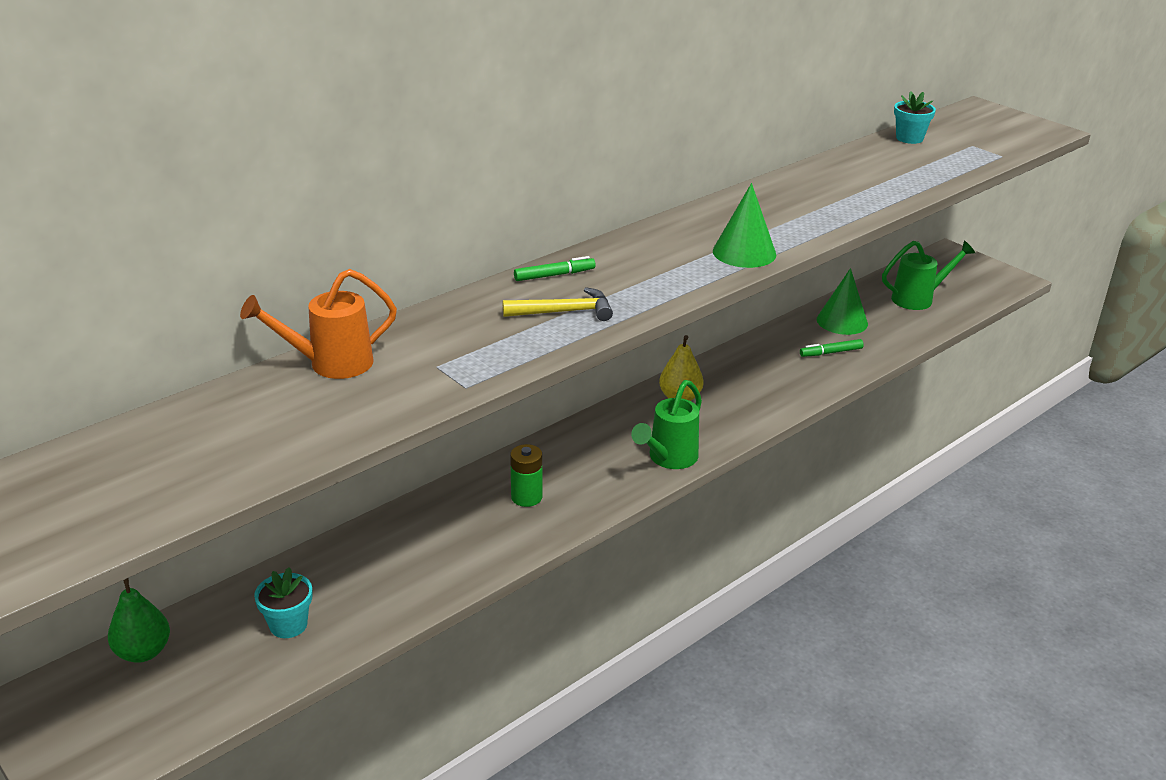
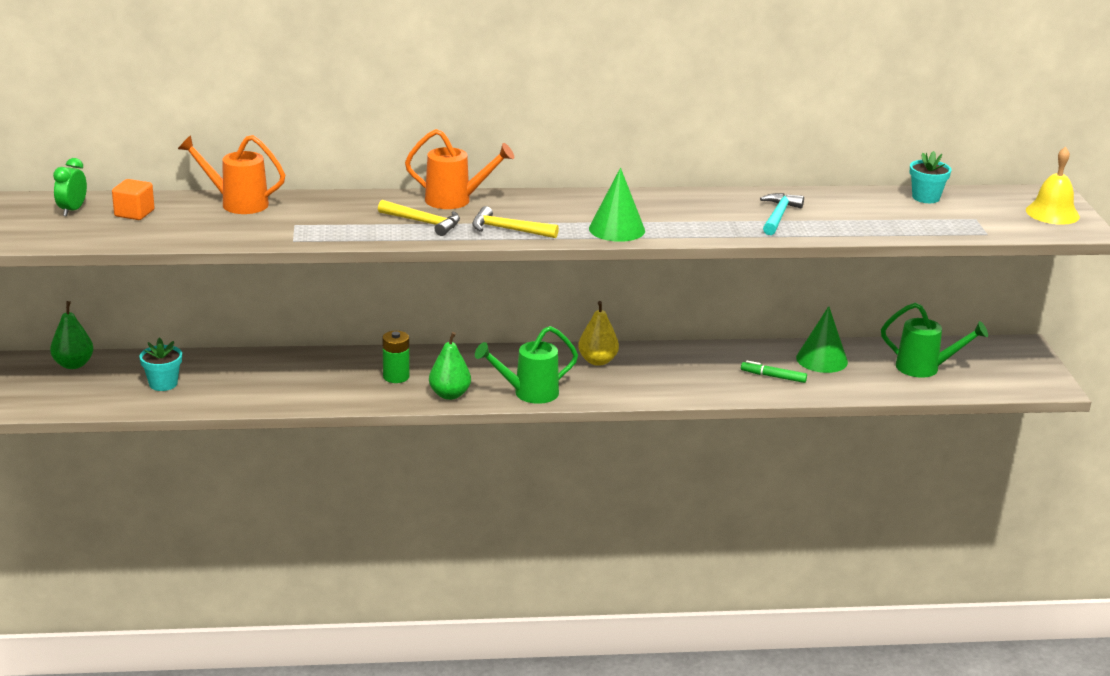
camera: 35 degrees right, 5 degrees down
green marker [514,256,596,281] -> orange watering can [405,129,514,209]
none -> green clock [53,158,87,216]
none -> orange cube [112,179,155,220]
none -> green pear [429,332,471,400]
none -> yellow hammer [472,206,559,238]
none -> turquoise hammer [760,193,804,235]
none -> yellow bell [1026,147,1080,225]

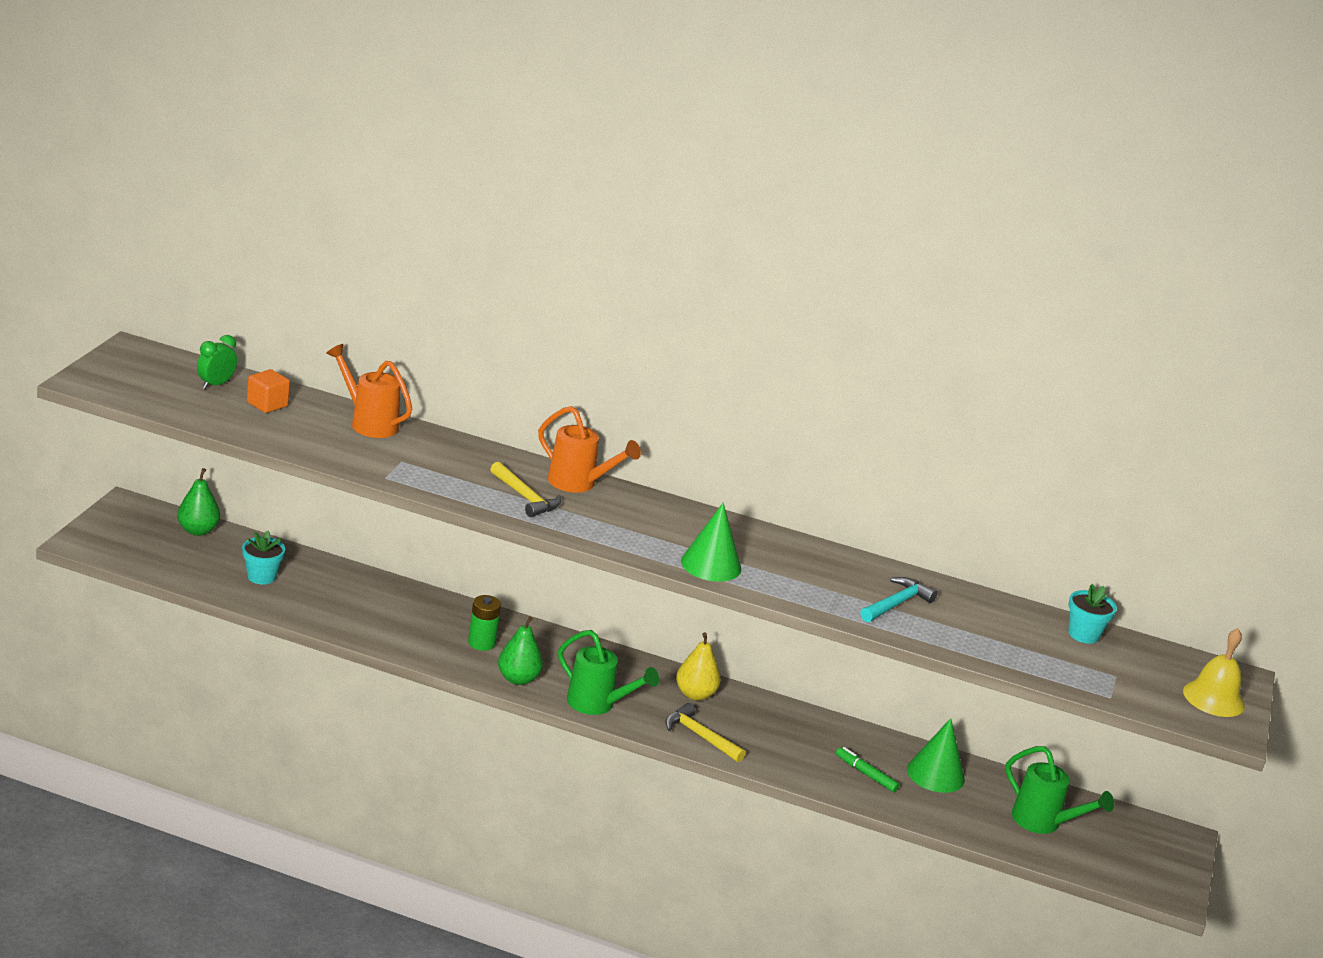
camera: 20 degrees right, 0 degrees up
yellow hammer [472,206,559,238] -> yellow hammer moved to [665,703,746,762]
green watering can [475,326,578,404] -> green watering can turned 150 degrees counterclockwise [558,630,659,715]

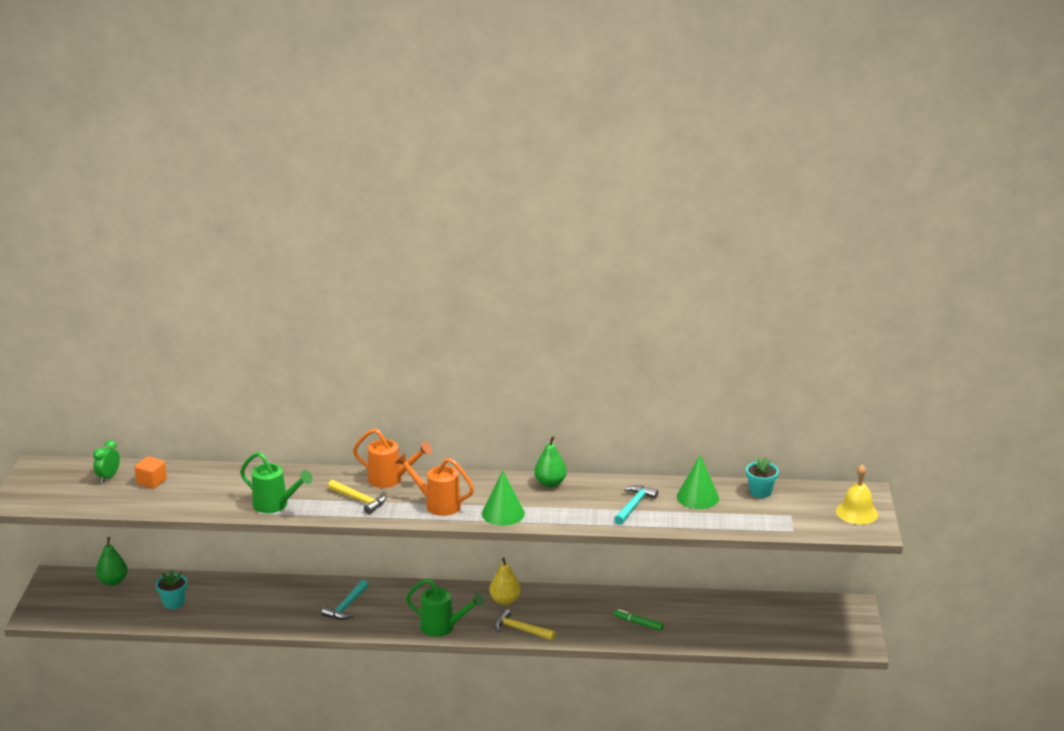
camera: 10 degrees left, 0 degrees up
orange watering can [326,344,412,438] -> orange watering can moved to [395,453,474,516]
green battery [468,595,501,651] -> turquoise hammer [321,580,369,620]
green pear [498,616,543,685] -> green pear moved to [534,436,567,487]
green cone [907,718,965,793] -> green cone moved to [677,455,719,509]
green watering can [1006,746,1114,834] -> green watering can moved to [240,452,312,513]

